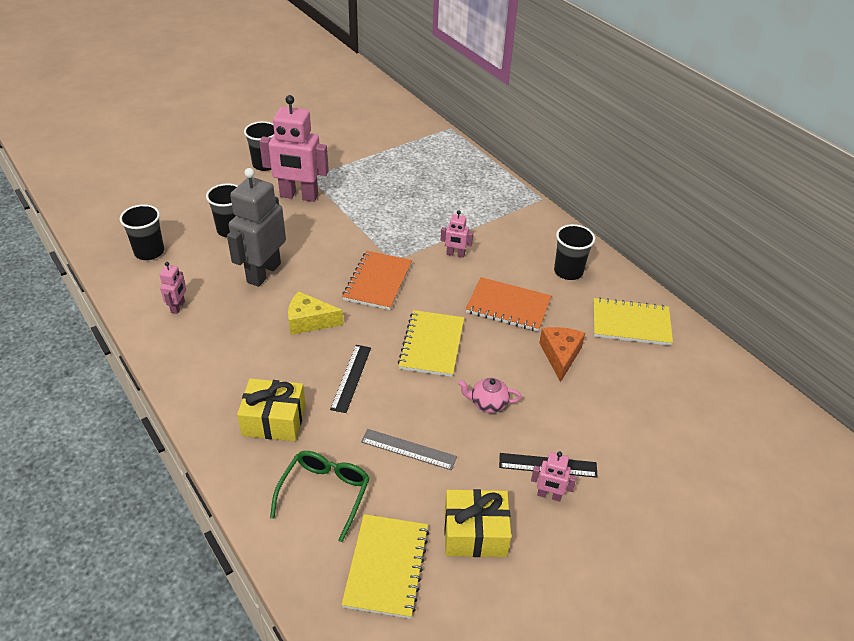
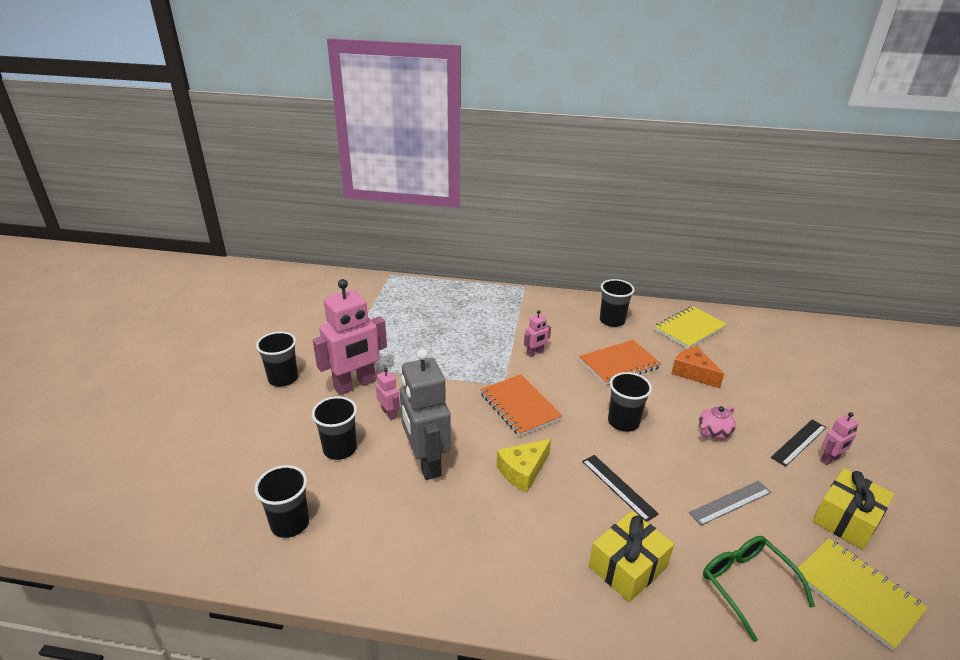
camera: 45 degrees left, 10 degrees down
pink robot [159,262,186,314] -> pink robot moved to [376,368,400,420]
yellow notebook [398,310,464,377] -> black cup [608,372,652,432]

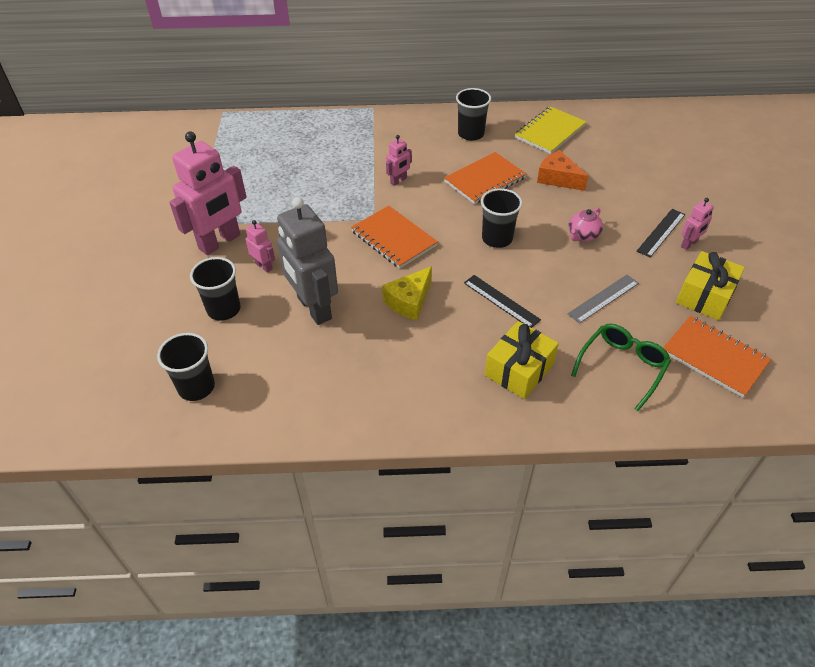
camera: 10 degrees left, 15 degrees up
black cup [256,331,298,387] -> none
green glasses [703,536,815,642] -> green glasses turned 75 degrees clockwise [571,323,671,411]
yellow notebook [794,538,928,651] -> orange notebook [663,316,771,398]

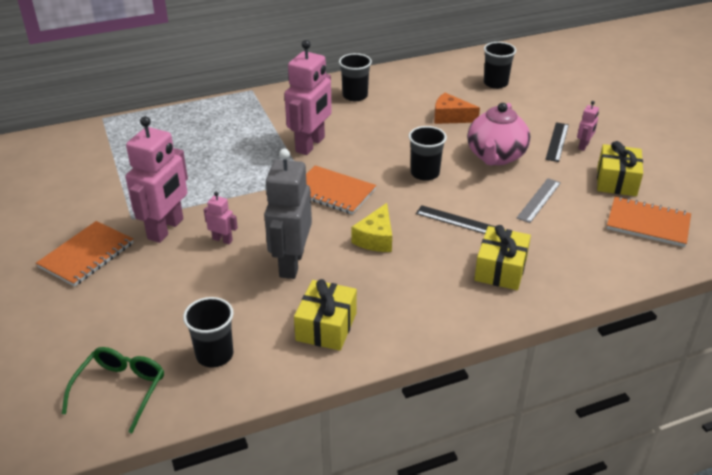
camera: 20 degrees left, 10 degrees down
black cup [190,257,241,321] -> black cup moved to [484,42,516,89]
grey robot [277,197,338,325] -> grey robot turned 60 degrees clockwise [264,149,312,279]
pink robot [386,135,412,186] -> pink robot [285,40,332,155], size x2.20
orange notebook [444,152,526,204] -> orange notebook moved to [36,221,133,287]
yellow notebook [515,106,587,154] -> none
pink teapot [568,208,603,242] -> pink teapot [467,103,530,166], size x2.02
green glasses [571,323,671,411] -> green glasses moved to [62,347,164,433]
none -> yellow gift [294,279,357,351]

